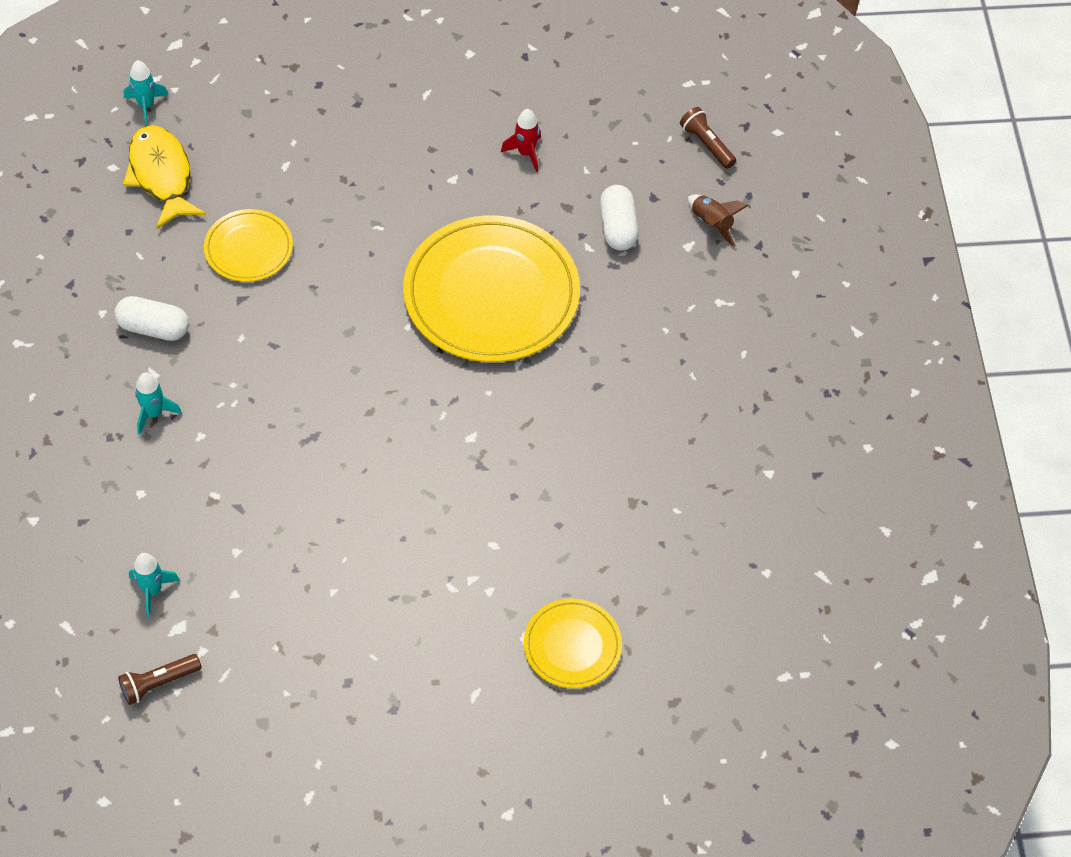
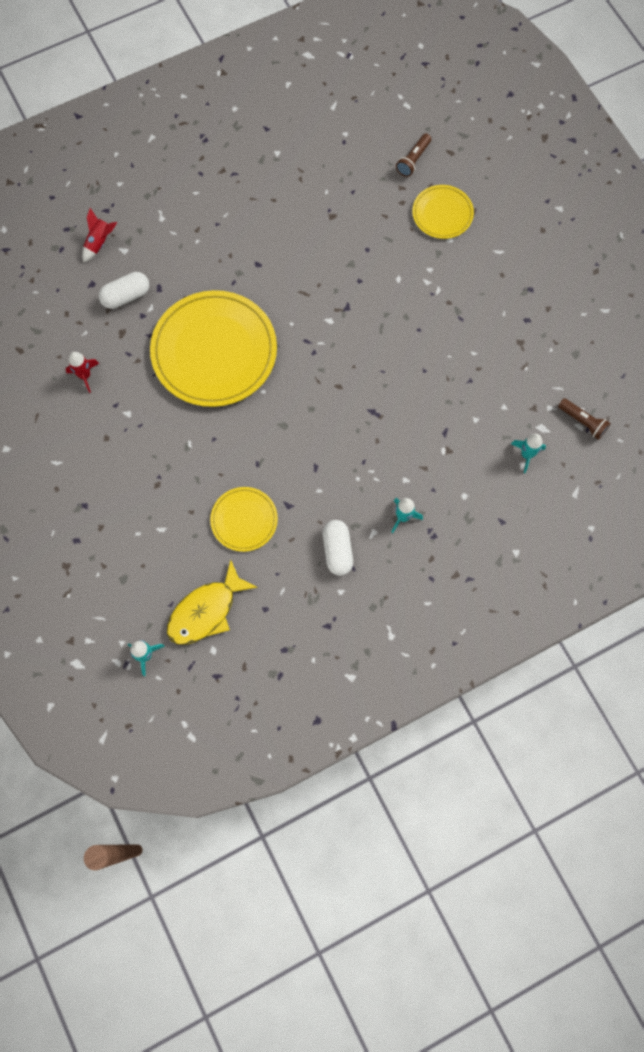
camera: 110 degrees left, 15 degrees up
brown flashlight [680,107,736,169] -> brown flashlight moved to [396,133,431,177]
brown rocket [688,195,748,247] -> red rocket [82,208,117,263]

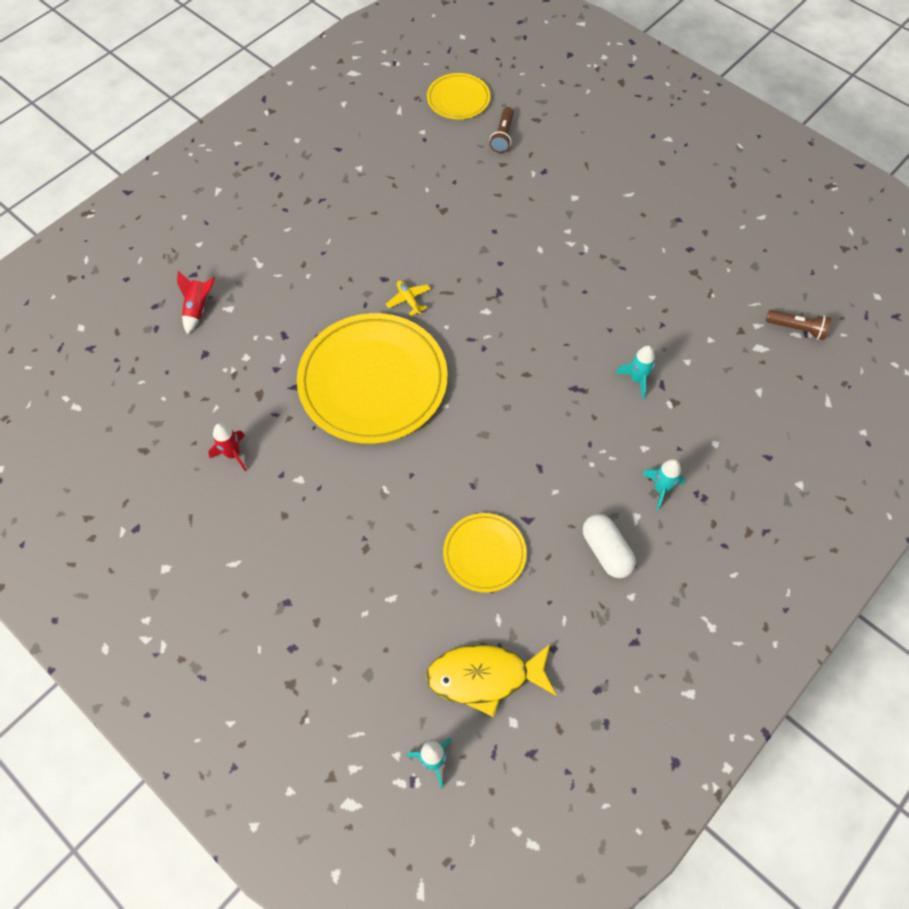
camera: 20 degrees left, 10 degrees down
white capsule [99,272,149,309] -> none
yellow fish [167,560,258,645] -> yellow fish turned 60 degrees clockwise [426,644,556,717]
yellow plate [412,185,474,239] -> yellow plate moved to [427,73,490,119]
turquoise rocket [511,434,546,473] -> turquoise rocket moved to [616,346,655,399]
none -> yellow plane [386,280,431,316]

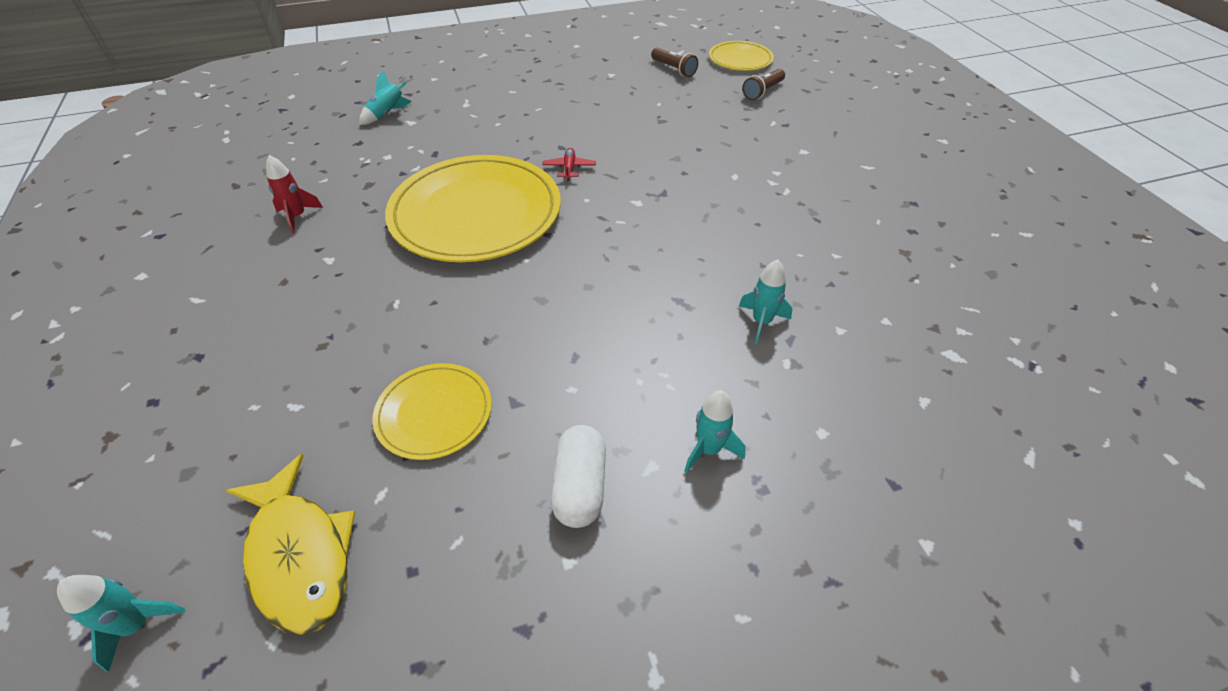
camera: 30 degrees right, 15 degrees down
red rocket [177,271,215,334] -> turquoise rocket [359,70,412,125]
yellow plane [386,280,431,316] -> red plane [542,148,596,181]
yellow fish [426,644,556,717] -> yellow fish turned 150 degrees counterclockwise [226,454,355,635]
brown flashlight [766,310,831,340] -> brown flashlight moved to [651,48,698,77]

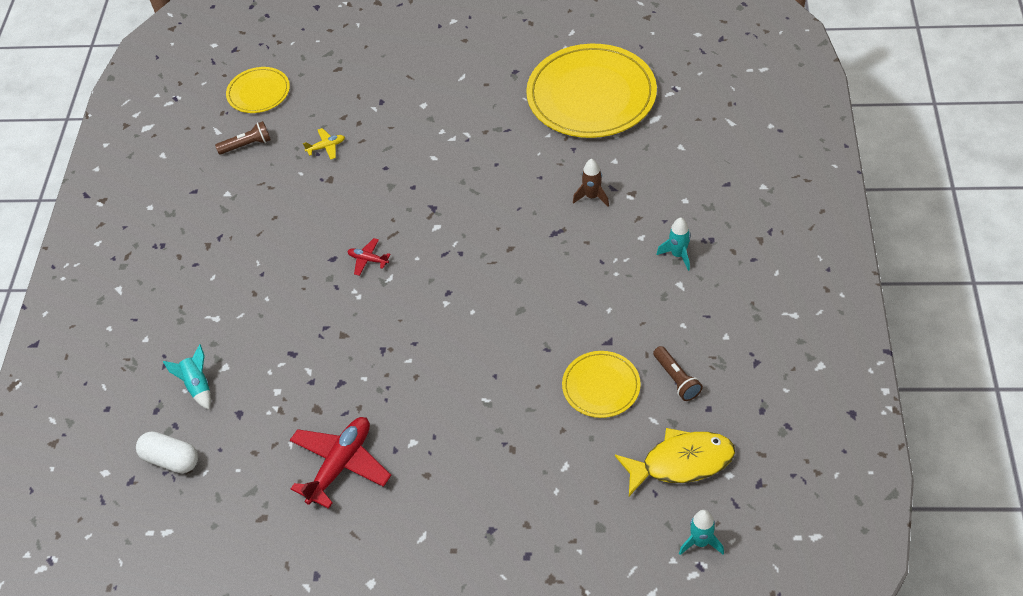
camera: 65 degrees left, 5 degrees up
red rocket [266,155,323,233] -> red plane [290,417,391,509]
yellow plate [385,155,561,262] -> yellow plate moved to [526,44,657,138]
white capsule [551,425,606,528] -> white capsule moved to [136,431,198,473]
turquoise rocket [739,260,793,344] -> brown rocket [573,159,609,207]
brown flashlight [742,69,785,100] -> brown flashlight moved to [653,346,703,401]
none -> yellow plane [303,128,345,160]

